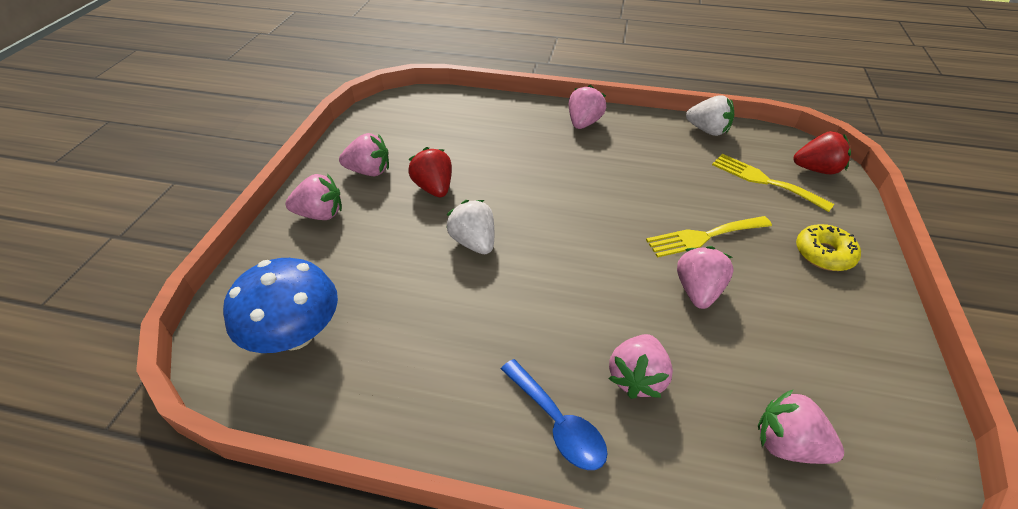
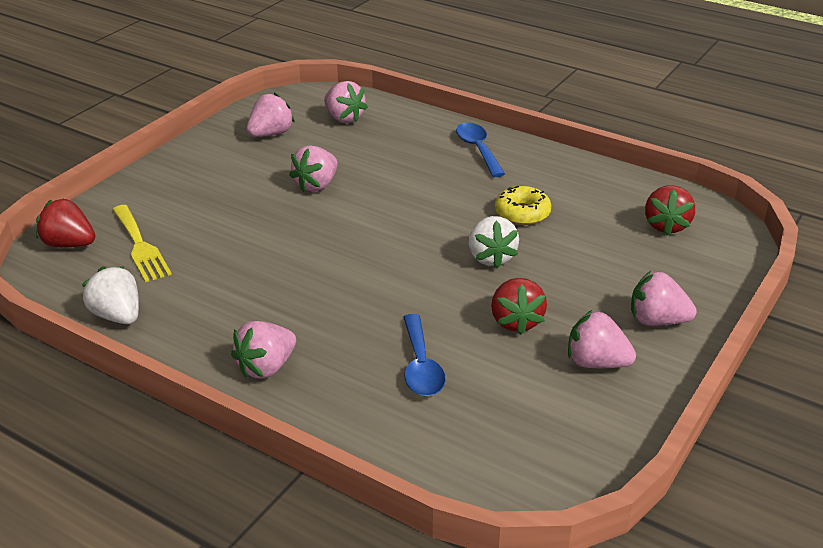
camera: 160 degrees left, 10 degrees down
blue mushroom [223,258,338,353] -> red strawberry [645,185,695,235]
pink strawberry [608,334,673,399] -> pink strawberry moved to [247,92,295,137]
yellow fork [646,216,772,258] -> none
yellow donut [796,224,861,271] -> yellow donut moved to [495,186,552,225]
none -> blue spoon [403,314,445,396]

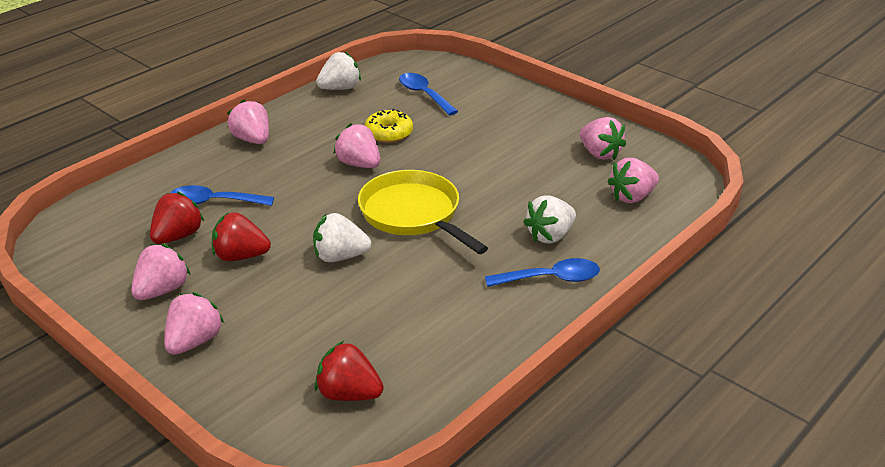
camera: 100 degrees right, 0 degrees up
red strawberry [36,198,95,247] -> red strawberry moved to [150,191,204,244]
yellow fork [112,205,172,282] -> blue spoon [399,73,458,115]
pink strawberry [289,145,338,192] -> pink strawberry moved to [333,123,380,168]
yellow donut [495,186,552,225] -> yellow donut moved to [365,109,413,143]
none -> yellow pan [358,170,488,254]
none -> white strawberry [523,195,576,243]

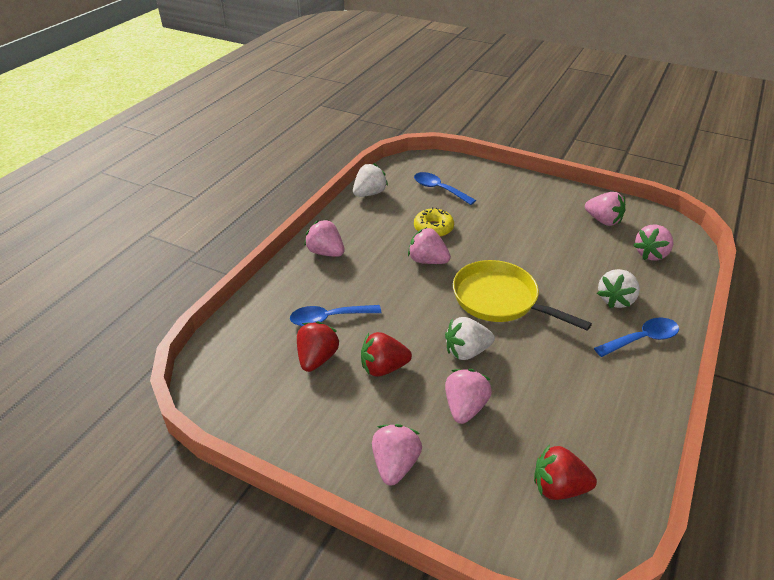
camera: 15 degrees left, 5 degrees up
pink strawberry [131,244,191,300] -> pink strawberry moved to [445,369,492,424]

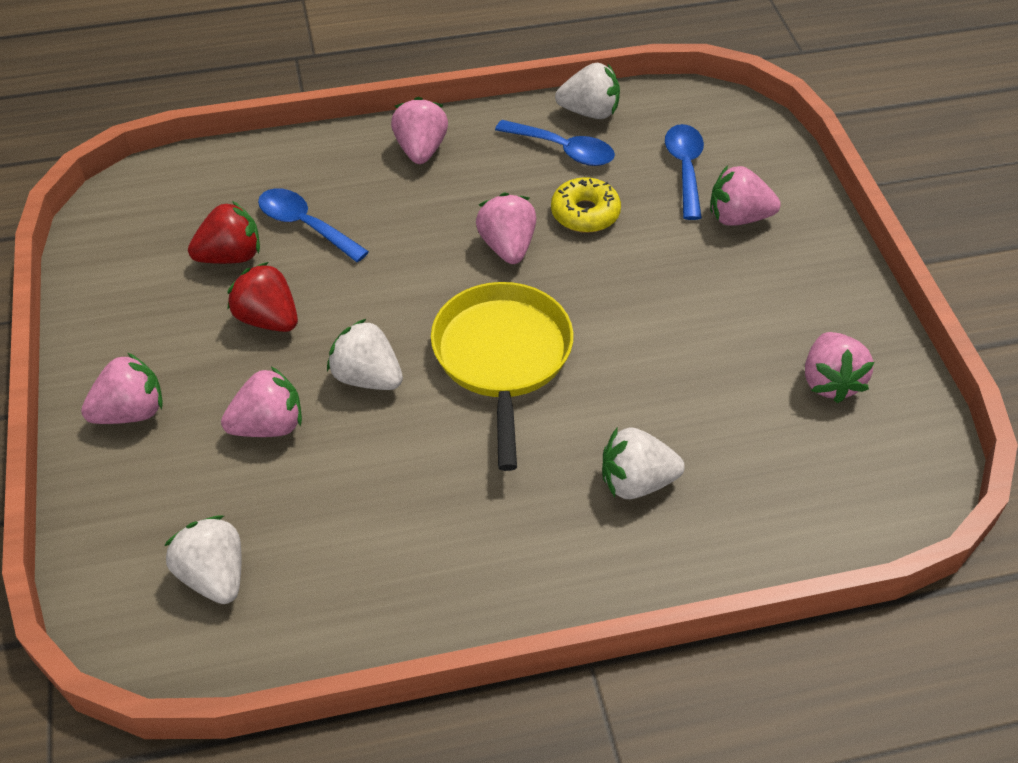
camera: 50 degrees right, 10 degrees up
red strawberry [534,444,597,500] -> white strawberry [164,515,241,604]
blue spoon [594,318,679,357] -> blue spoon moved to [495,120,615,166]
pink strawberry [633,225,673,260] -> pink strawberry moved to [710,165,781,226]

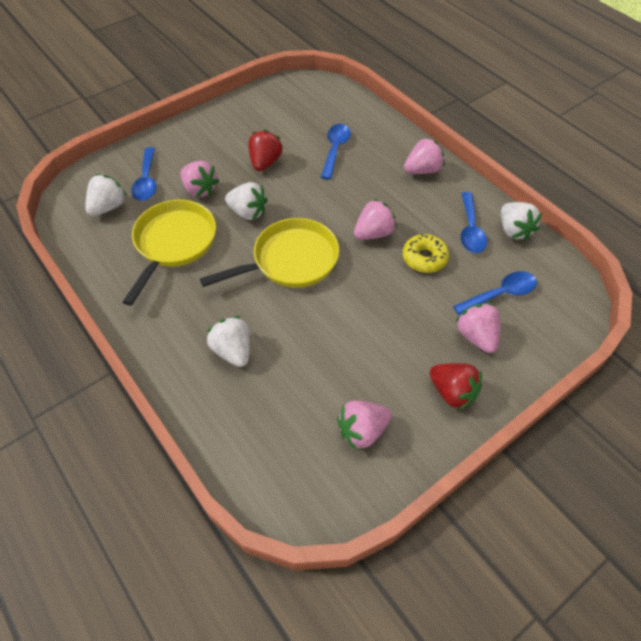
camera: 65 degrees right, 5 degrees up
pink strawberry [81,352,163,424] -> none
red strawberry [188,201,260,264] -> red strawberry moved to [430,363,482,410]
white strawberry [327,319,403,390] -> white strawberry turned 105 degrees clockwise [225,182,268,220]
none -> yellow pan [123,200,216,306]
none -> blue spoon [131,147,156,201]

